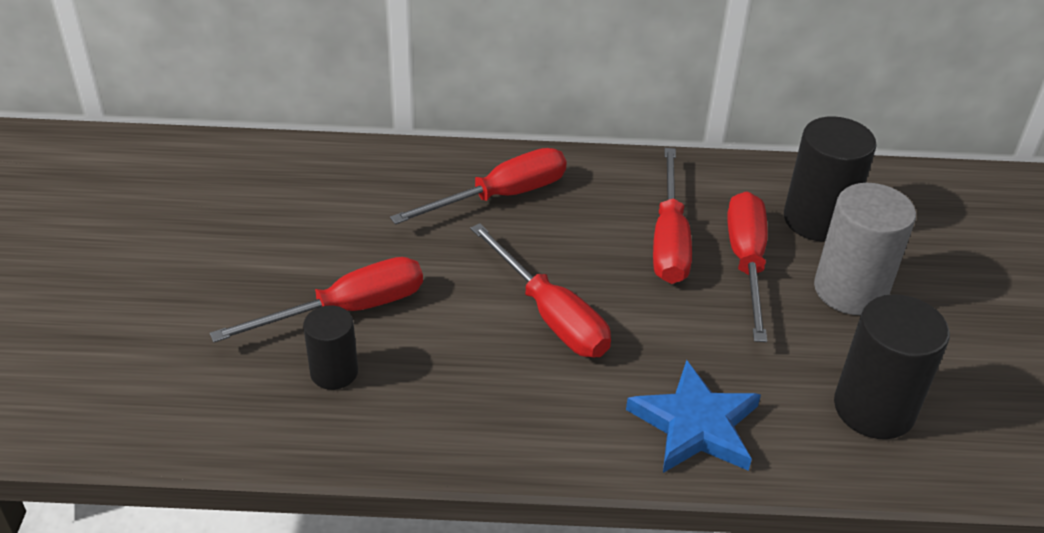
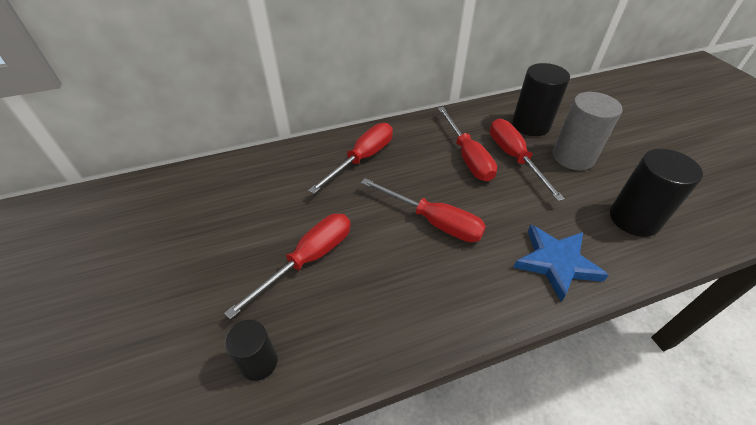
camera: 20 degrees left, 5 degrees up
black cylinder [303,305,358,390] -> black cylinder moved to [224,320,277,381]

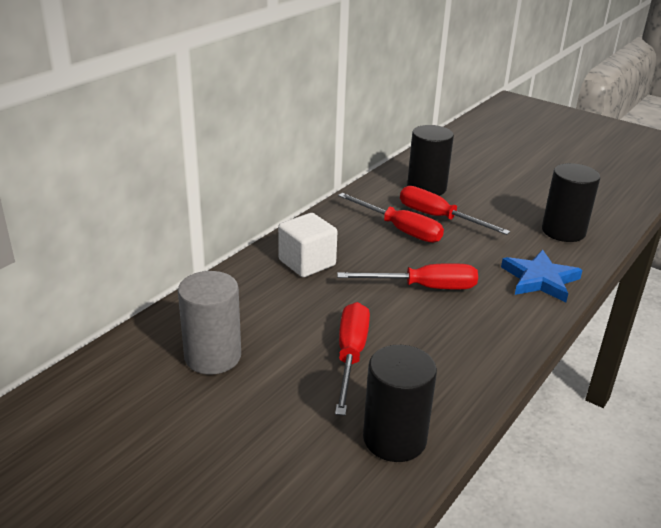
camera: 35 degrees left, 15 degrees down
black cylinder [224,320,277,381] -> black cylinder [363,345,437,462], size x1.68
red screwdriver [308,123,393,194] -> white cube [278,213,338,277]
grey cylinder [553,92,622,170] -> grey cylinder moved to [178,271,241,374]

